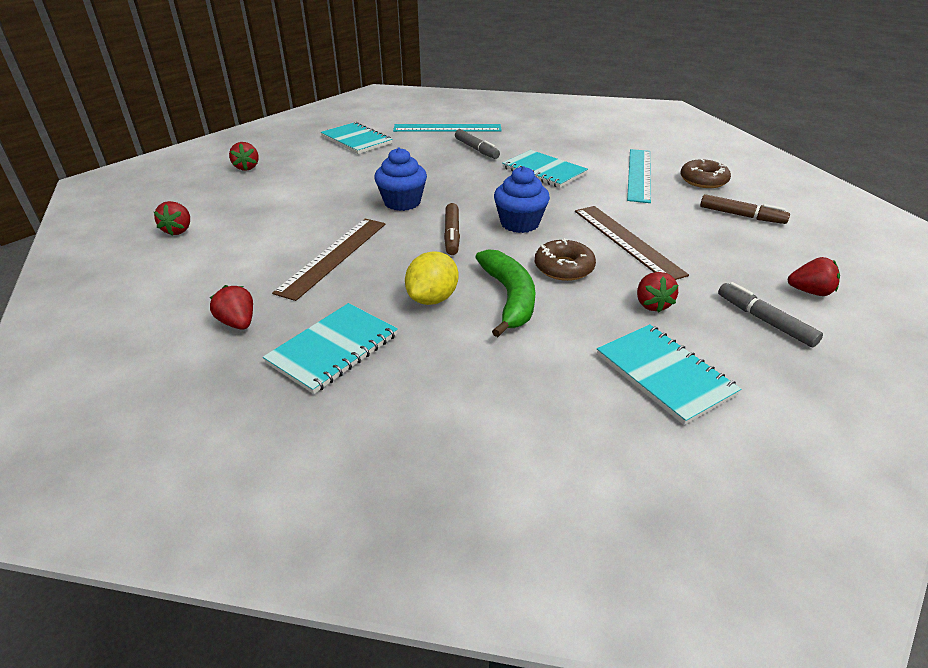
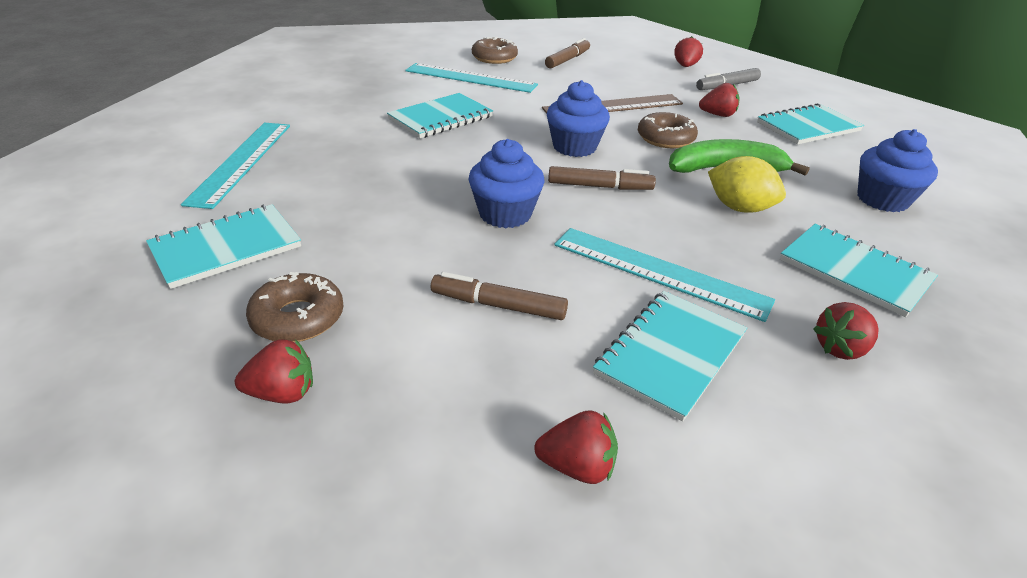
camera: 85 degrees left, 0 degrees up
brown ruler [272,218,385,301] -> turquoise ruler [554,228,775,322]
grey marker [455,129,500,159] -> none
none -> brown donut [246,272,344,342]
none -> brown marker [431,272,568,320]
none -> turquoise notebook [593,291,747,421]
none -> blue cupcake [857,129,938,212]

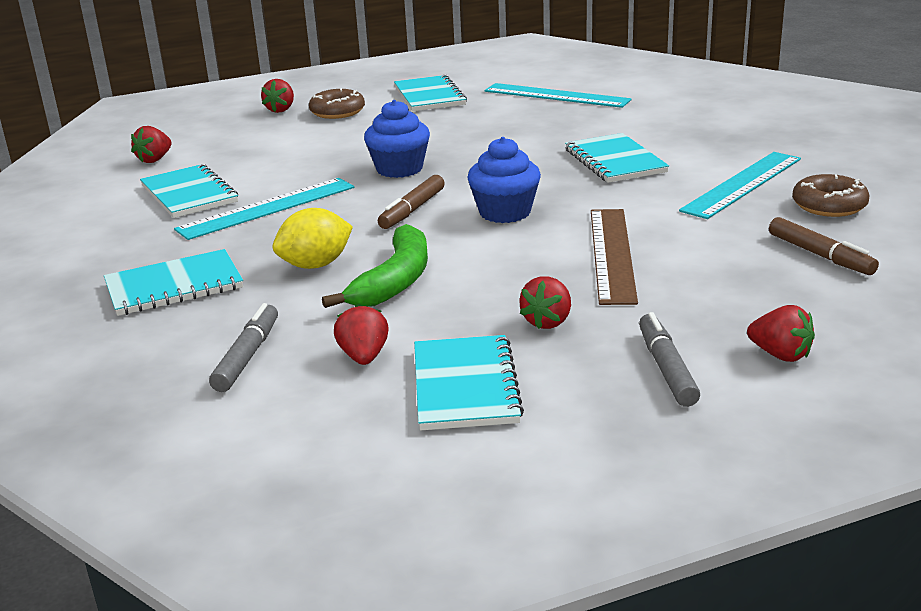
camera: 115 degrees right, 10 degrees down
brown marker [431,272,568,320] -> none
brown donut [638,112,698,148] -> none
red strawberry [813,302,879,360] -> red strawberry moved to [334,304,389,365]
blue cupcake [857,129,938,212] -> grey marker [209,303,278,392]

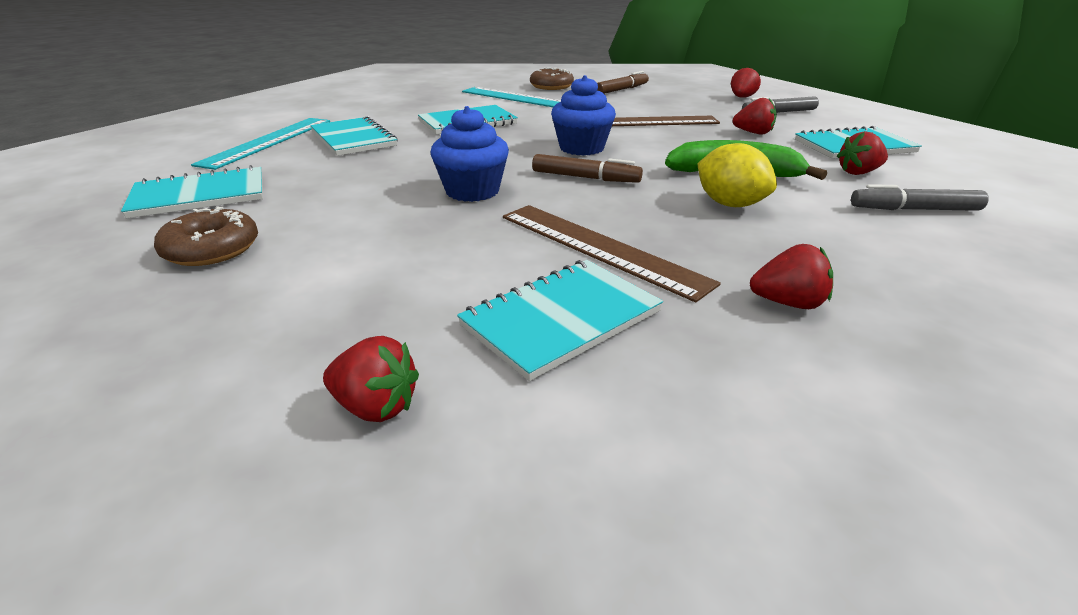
camera: 100 degrees left, 5 degrees up
turquoise notebook [104,249,243,316] -> turquoise notebook moved to [310,116,398,156]
turquoise ruler [174,178,354,240] -> brown ruler [503,205,721,302]
red strawberry [261,79,294,113] -> red strawberry moved to [750,244,833,309]

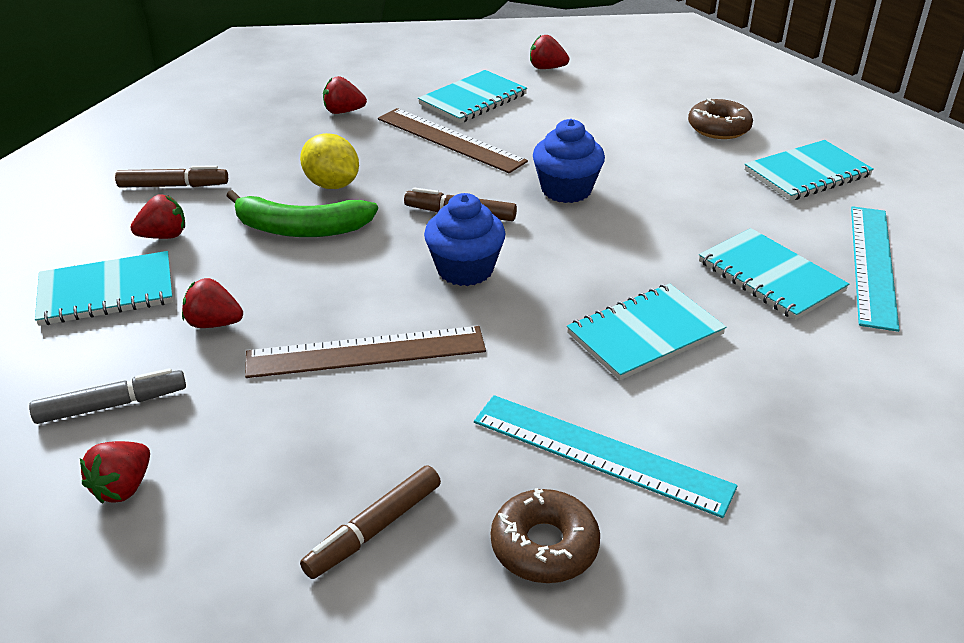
camera: 175 degrees right, 5 degrees up
grey marker [851,184,989,211] -> brown marker [115,165,228,187]

